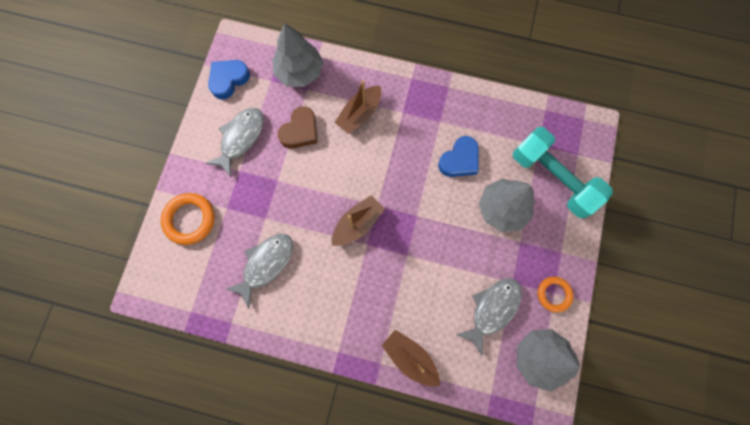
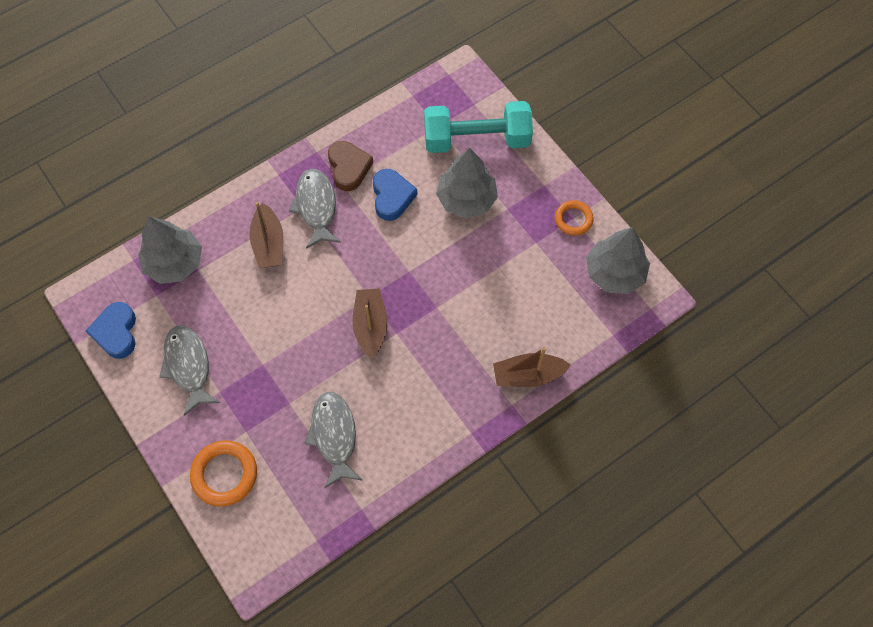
camera: 50 degrees left, 10 degrees down
brown heart [278,106,318,149] -> brown heart moved to [328,141,373,191]
grey fish [456,278,522,356] -> grey fish moved to [289,169,341,249]

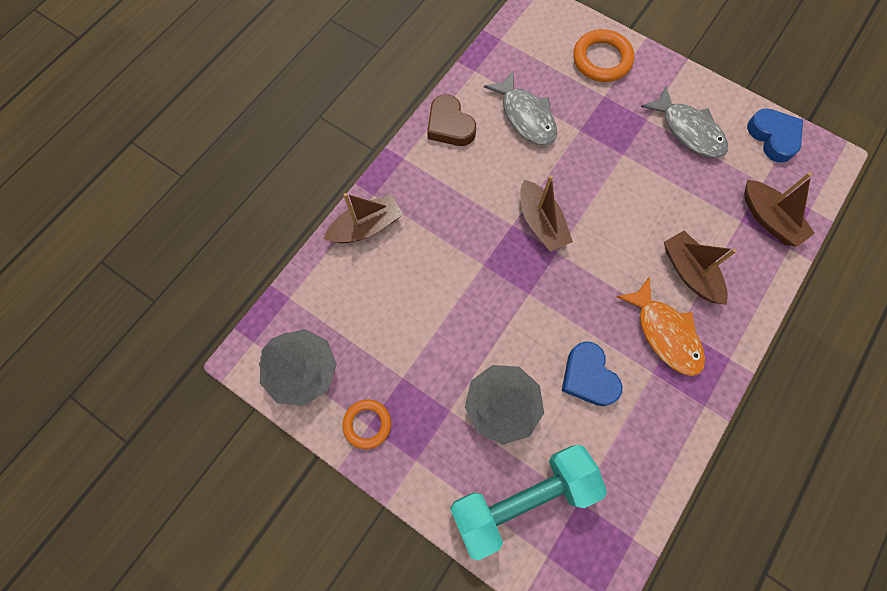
camera: 160 degrees right, 5 degrees up
grey tree [138,216,202,284] -> brown boat [744,172,815,247]
grey fish [289,169,341,249] -> orange fish [617,276,705,376]
brown heart [328,141,373,191] -> brown heart moved to [427,94,476,146]

